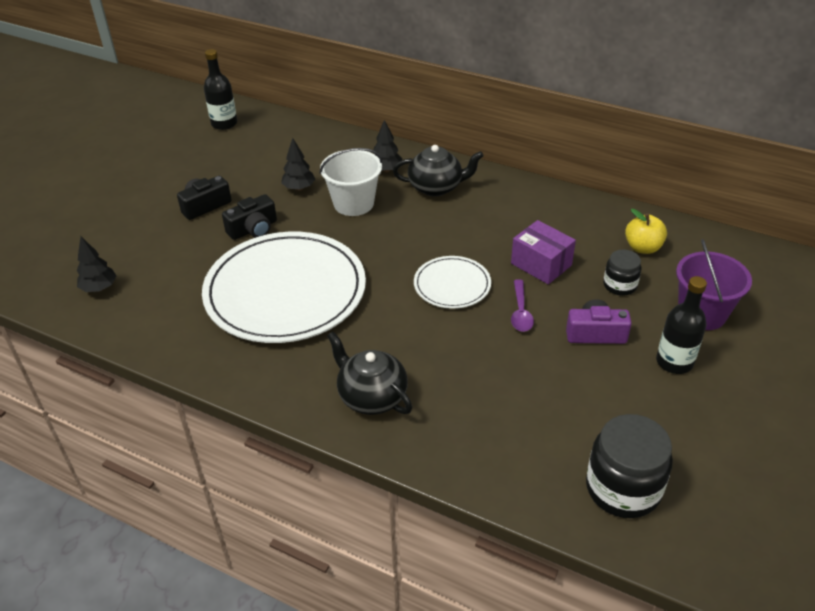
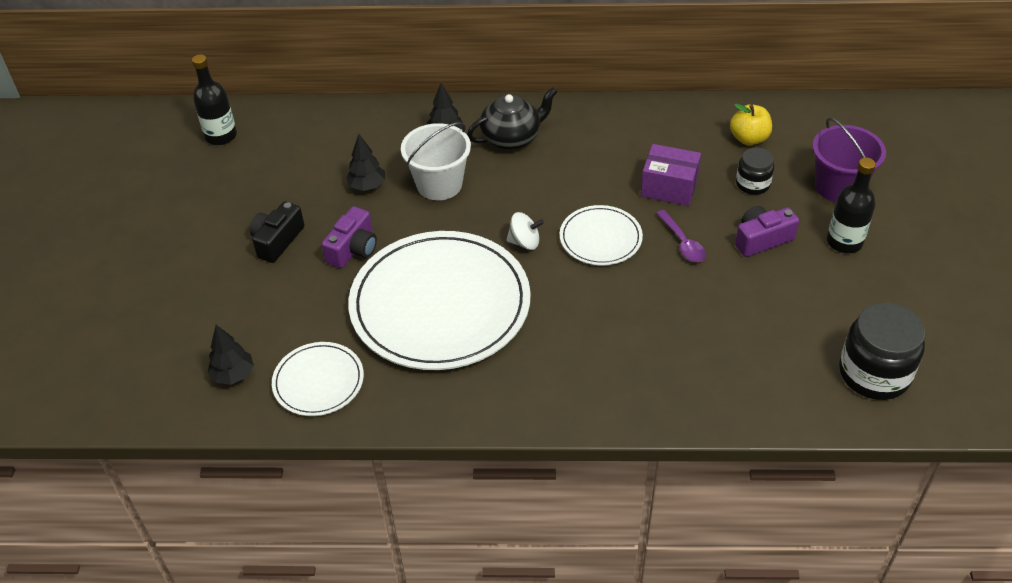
camera: 25 degrees left, 5 degrees up
black camera [222,194,277,240] -> purple camera [322,206,377,268]
black teapot [327,332,412,415] -> none
none -> white plate [272,342,364,416]
none -> white spinning top [507,212,544,250]

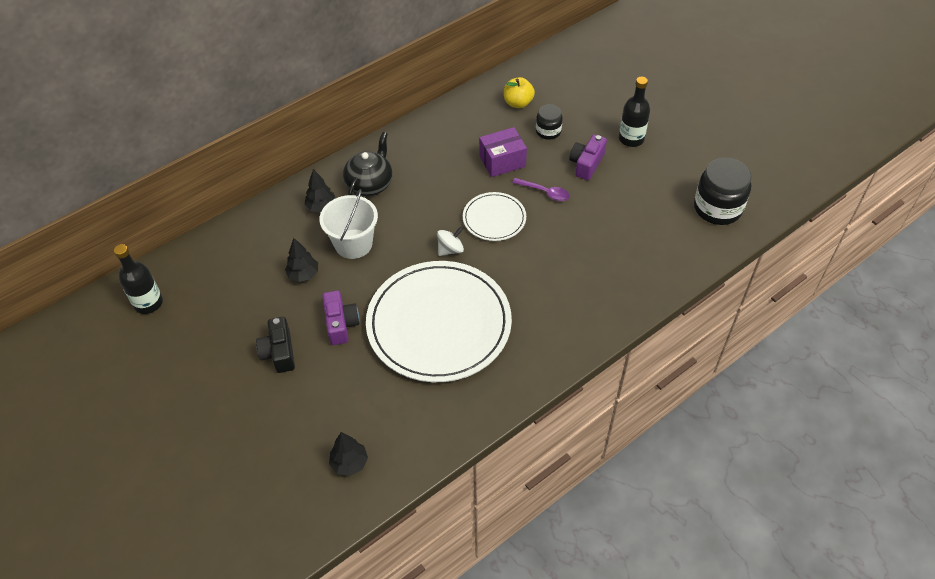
camera: 40 degrees left, 5 degrees up
white plate [272,342,364,416] -> none
purple bucket [812,117,886,202] -> none

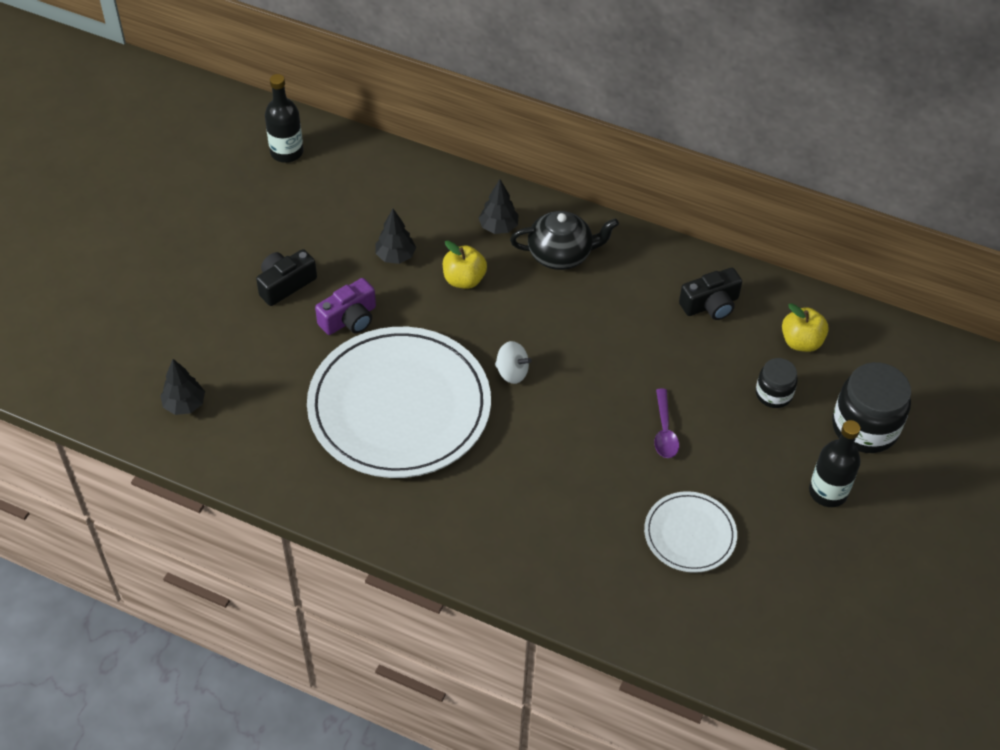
camera: 60 degrees right, 0 degrees up
white bucket [319,189,378,259] -> yellow apple [443,241,487,289]
white plate [463,192,526,241] -> white plate moved to [644,491,737,573]
purple box [479,127,527,177] -> none
purple camera [569,134,607,180] -> none
black jar [694,158,752,225] -> black jar moved to [832,362,911,453]
none -> black camera [679,268,742,320]

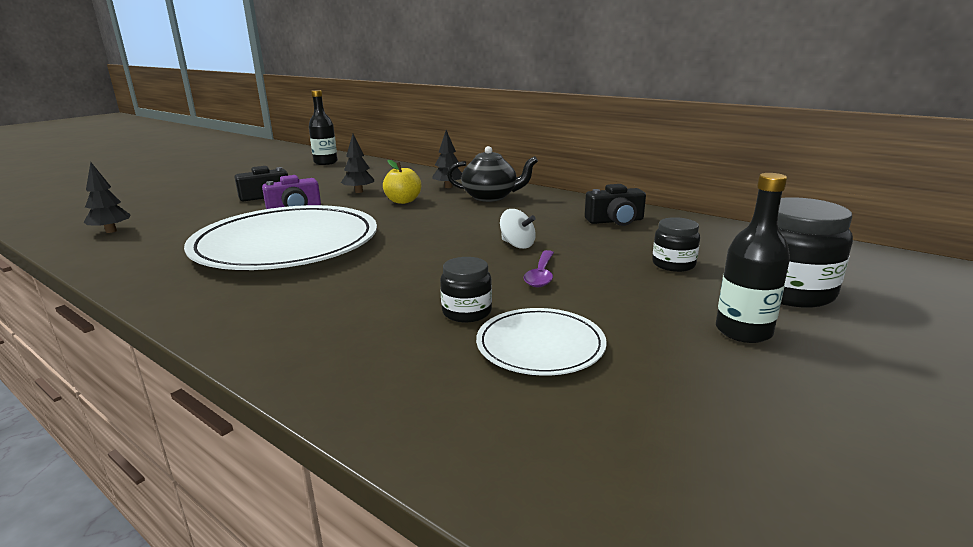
camera: 15 degrees right, 30 degrees down
white spinning top [495,341,532,384] -> white spinning top moved to [500,209,536,249]
yellow apple [782,303,829,352] -> none
none -> black jar [440,257,492,322]

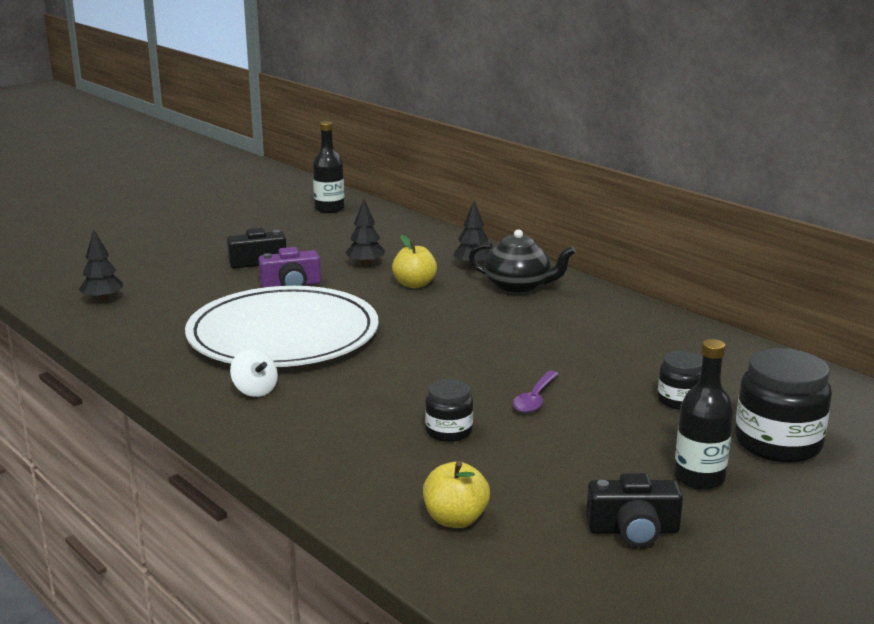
camera: 10 degrees right, 0 degrees up
white plate [476,308,607,376] -> none
white spinning top [500,209,536,249] -> white spinning top moved to [230,349,278,397]
black camera [585,184,646,226] -> black camera moved to [586,473,683,547]
none -> yellow apple [423,461,490,528]

